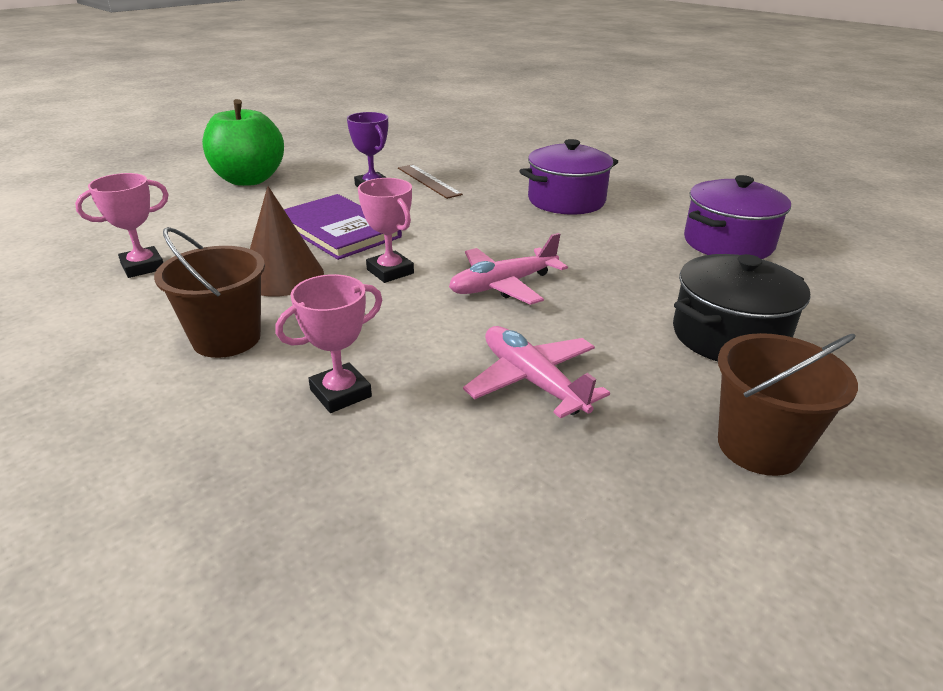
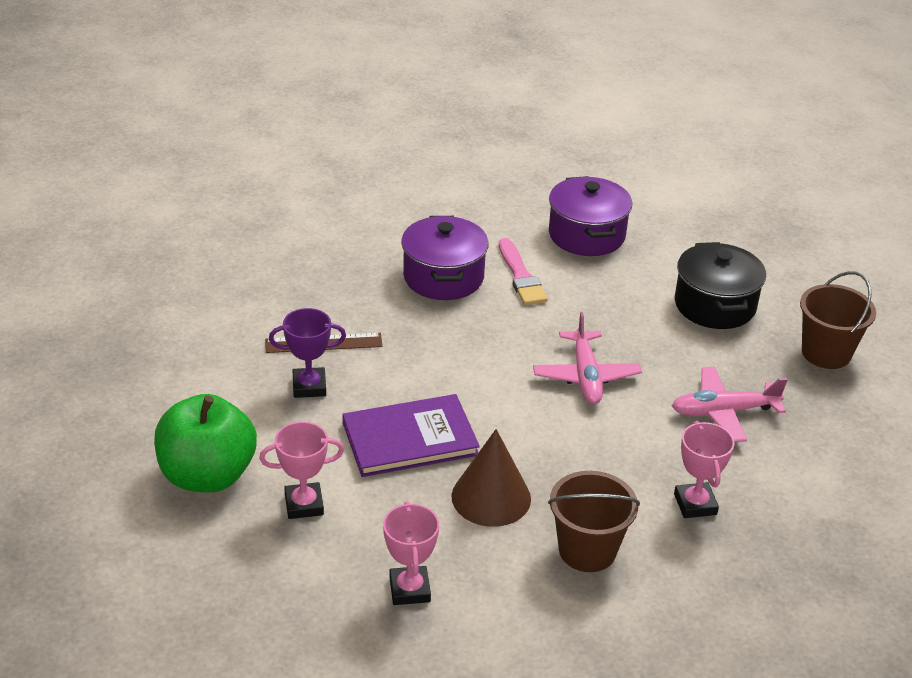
camera: 65 degrees left, 5 degrees up
pink trophy [358,178,414,283] -> pink trophy moved to [259,422,344,519]
none -> pink brush [499,238,548,305]

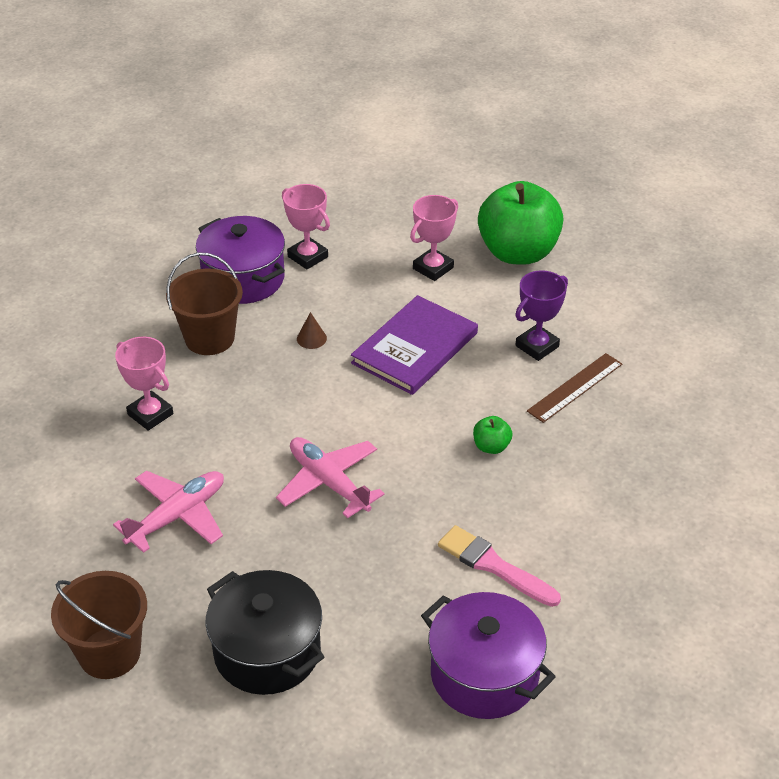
camera: 145 degrees right, 5 degrees up
purple pot [401,216,489,300] -> purple pot moved to [196,216,285,304]
brown cone [451,429,531,527] -> brown cone [297,312,327,349], size x0.42
none -> green apple [473,416,512,454]

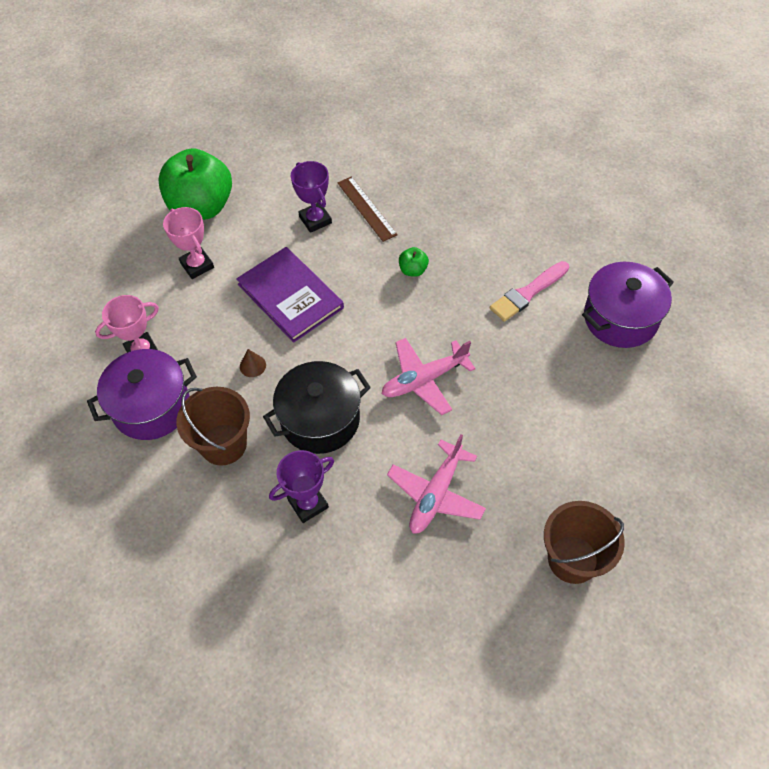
camera: 75 degrees left, 15 degrees up
pink plane [113,471,224,553] -> pink plane turned 120 degrees counterclockwise [387,434,486,534]
pink trophy [115,337,173,431] -> purple trophy [269,450,334,523]
black pot [205,570,324,695] -> black pot moved to [263,361,371,454]

